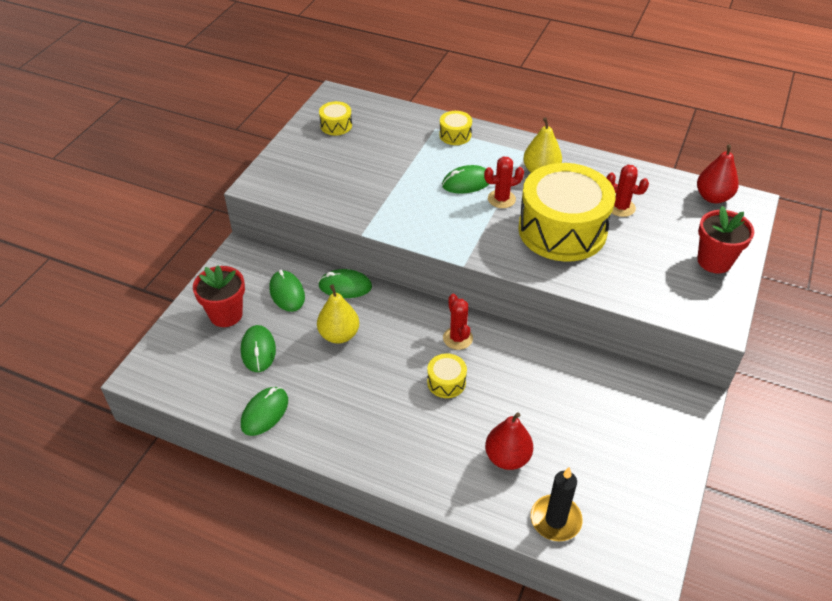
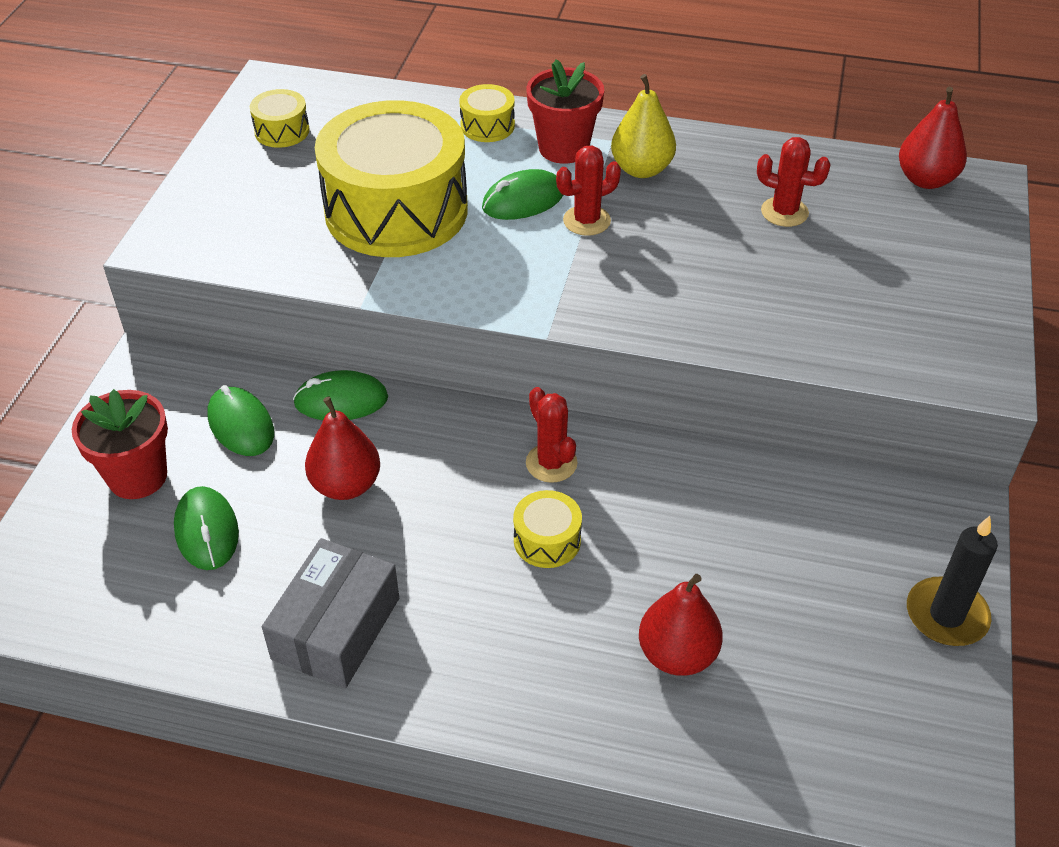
camera: 10 degrees left, 0 degrees up
green mouse [241,387,288,436] -> none
yellow pear [317,285,359,344] -> red pear [305,397,380,500]
yellow drum [518,163,616,262] -> yellow drum moved to [315,100,468,257]
black candle [531,467,582,541] -> black candle moved to [907,516,998,646]
red flower pot [697,206,754,273] -> red flower pot moved to [526,59,604,164]
none -> grey box [262,538,399,688]

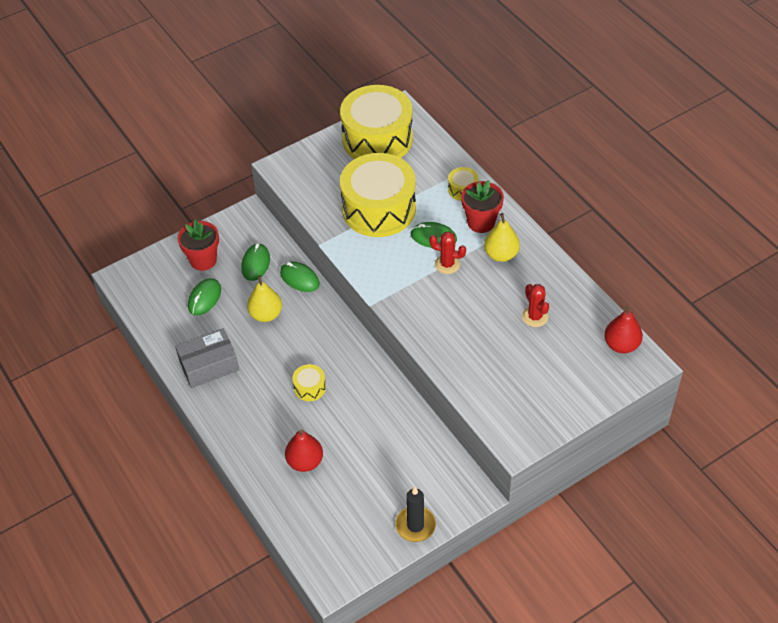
camera: 45 degrees right, 5 degrees up
yellow drum [250,89,310,148] -> yellow drum [340,85,413,159], size x2.44
red pear [305,397,380,500] -> yellow pear [247,275,282,322]
red cactus [526,387,578,483] -> none

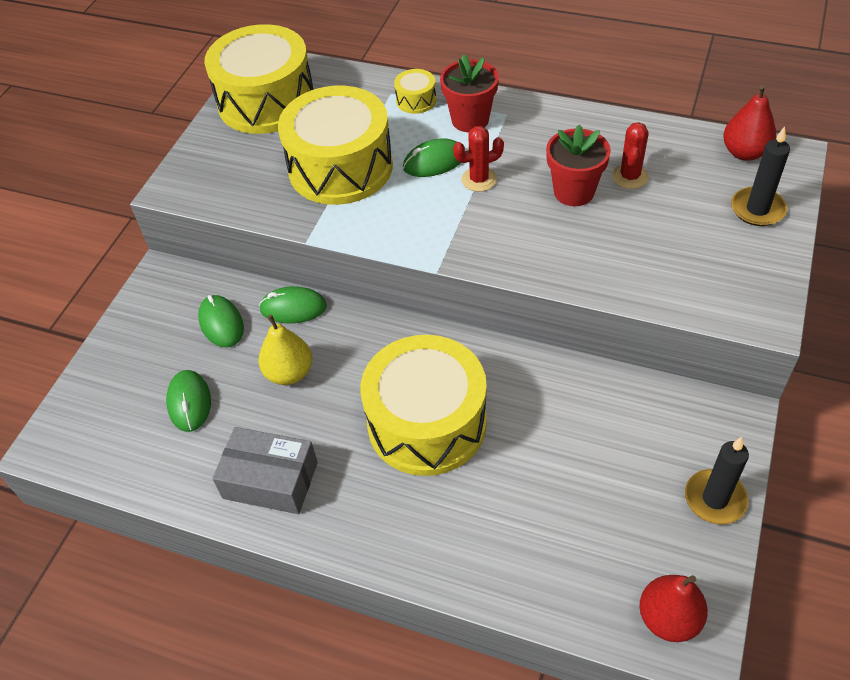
camera: 35 degrees left, 0 degrees up
grey box [175,328,239,388] -> grey box turned 75 degrees clockwise [212,427,318,514]
red flower pot [177,219,219,271] -> red flower pot moved to [546,125,611,206]
red pear [285,429,323,472] -> red pear moved to [639,575,708,642]
yellow drum [292,364,326,401] -> yellow drum [360,335,487,476], size x2.44
yellow pear [484,213,520,262] -> none
red cactus [522,284,549,327] -> red cactus turned 75 degrees clockwise [612,122,649,189]
none -> black candle [731,127,790,226]

